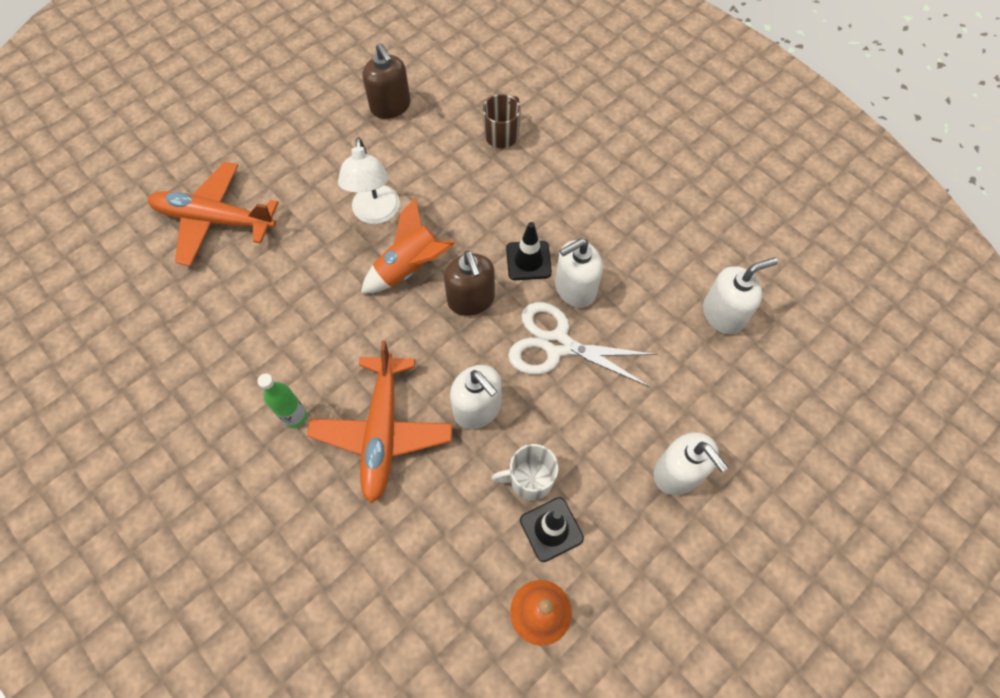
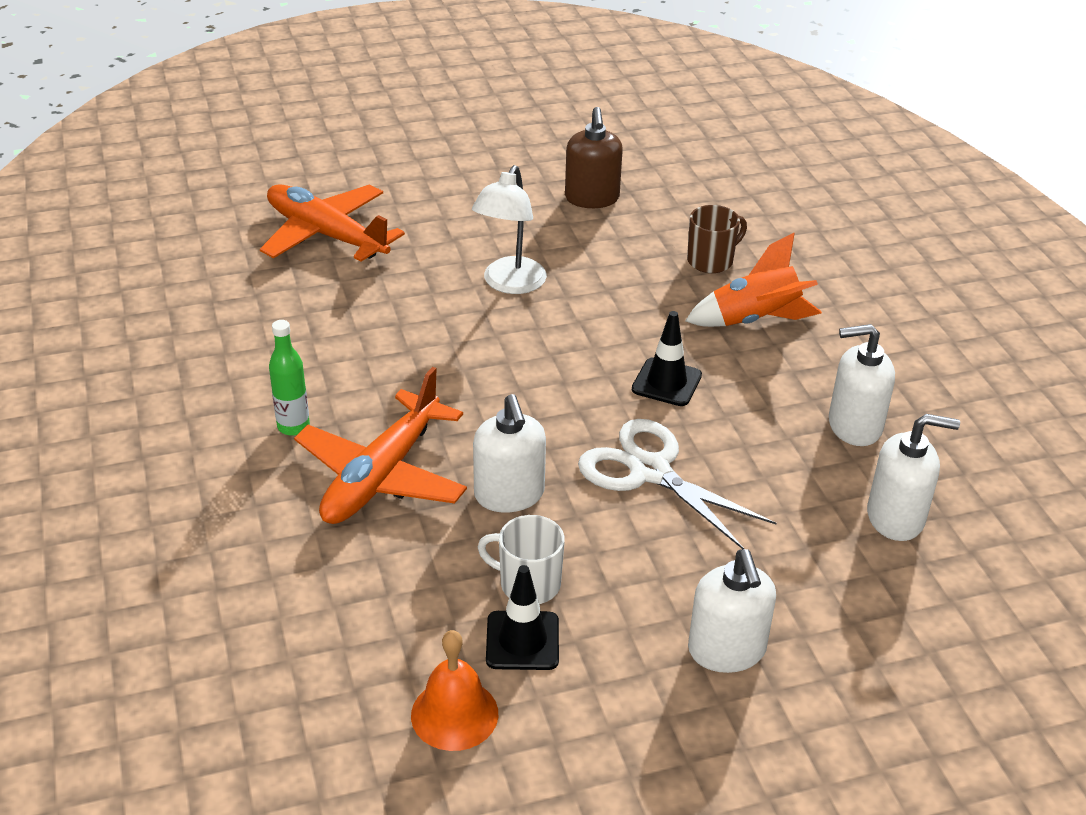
camera: 25 degrees right, 25 degrees down
orange rocket [361,197,455,293] -> orange rocket moved to [685,233,822,327]
brown soap dispenser [444,251,495,316] -> none
white soap dispenser [555,238,603,308] -> white soap dispenser moved to [829,324,895,446]

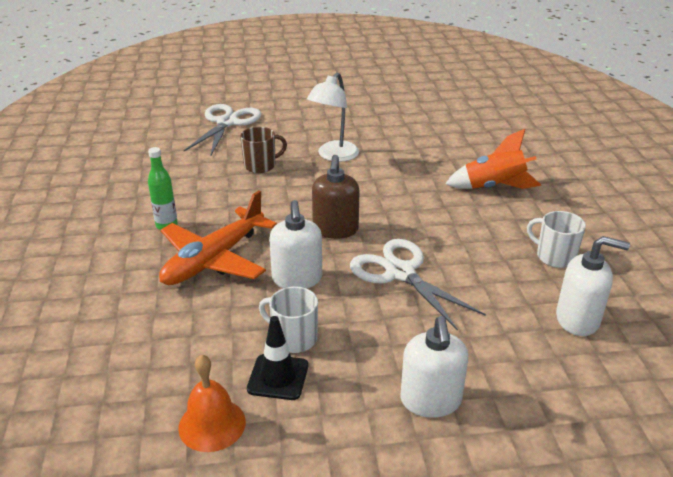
camera: 10 degrees right, 5 degrees down
orange plane [260,184,405,262] -> white scissors [184,104,261,156]
brown soap dispenser [565,107,623,208] -> brown soap dispenser moved to [312,155,359,239]
black traffic cone [632,311,702,406] -> none
brown mug [687,205,747,273] -> brown mug moved to [240,127,287,173]
white soap dispenser [829,324,895,446] -> white mug [527,211,586,268]

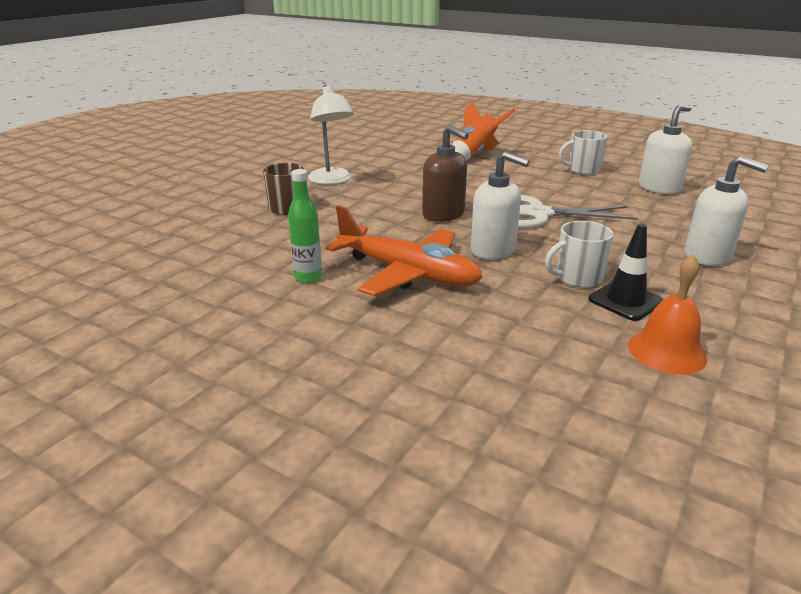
camera: 50 degrees left, 5 degrees down
orange plane [159,191,277,285] -> orange plane turned 45 degrees counterclockwise [325,206,483,296]
white scissors [184,104,261,156] -> none

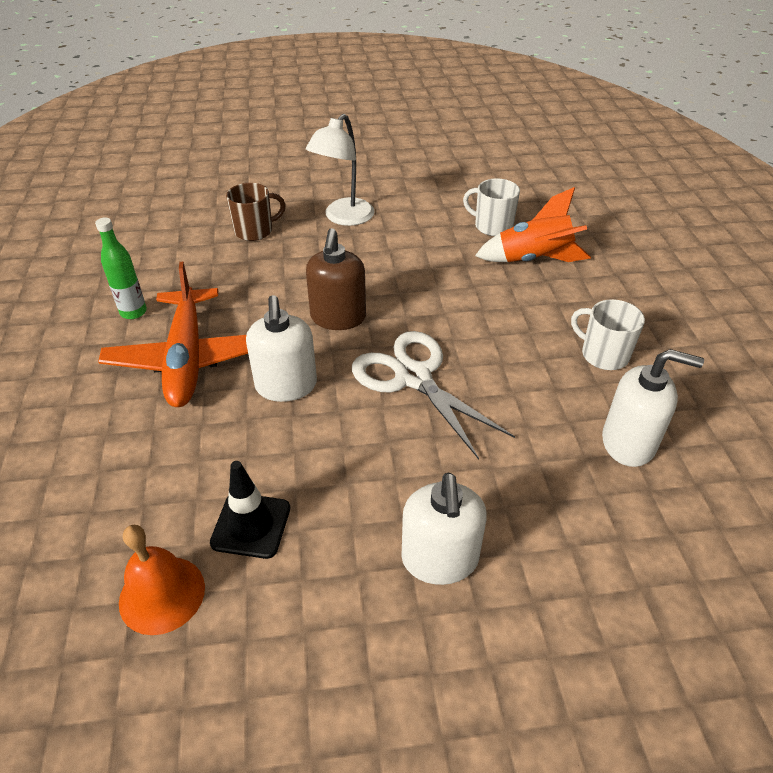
camera: 50 degrees right, 15 degrees up
white mug [545,221,614,288] -> white mug moved to [463,178,520,236]

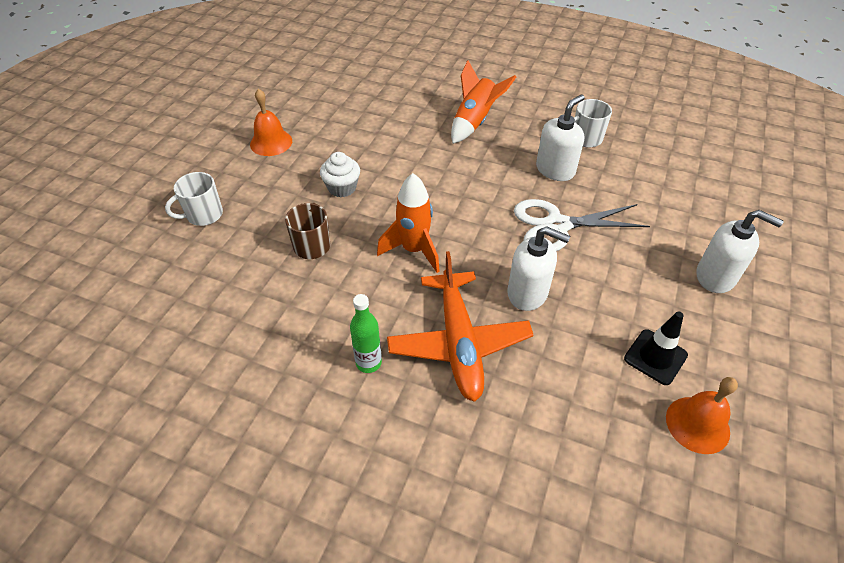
camera: 60 degrees left, 5 degrees up
orange plane [98,262,248,407] -> orange plane turned 60 degrees clockwise [387,251,533,402]
white lamp [306,114,375,226] -> white cupcake [320,152,360,197]
brown soap dispenser [306,228,366,330] -> none
white mug [463,178,520,236] -> white mug moved to [165,172,223,226]
white soap dispenser [602,349,704,467] -> white soap dispenser moved to [536,94,585,181]
none -> orange bell [250,89,292,156]
none -> orange rocket [377,173,440,273]

